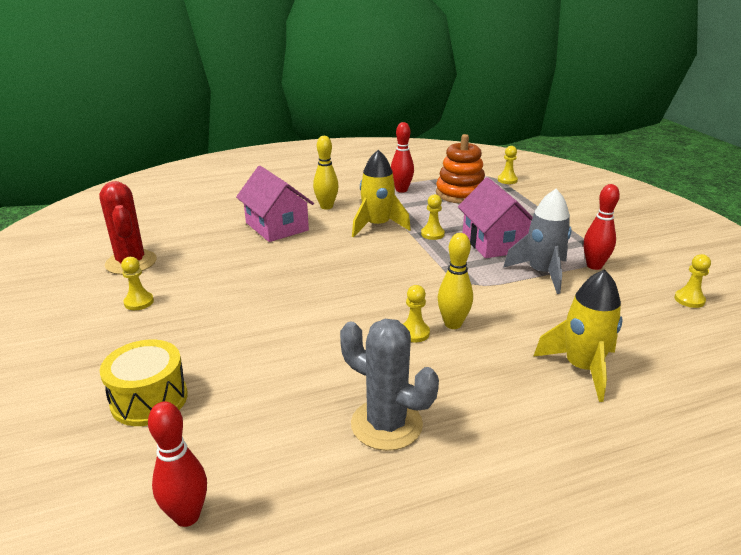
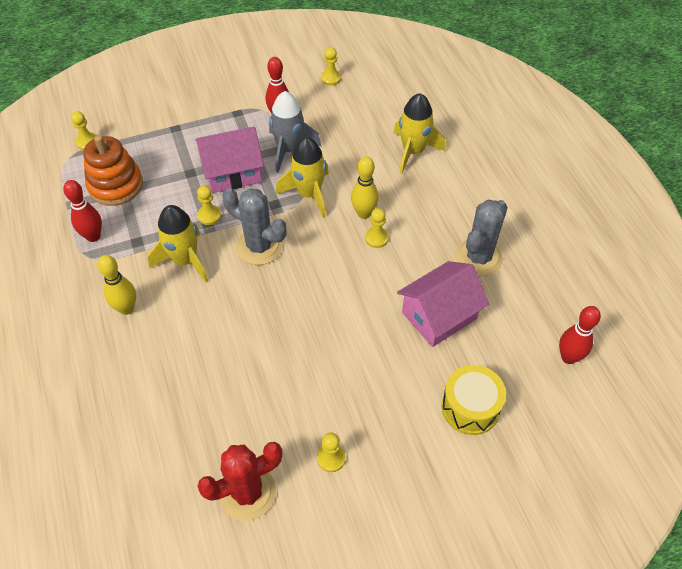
camera: 90 degrees left, 25 degrees up
pink house [236,166,314,242] -> pink house moved to [397,261,489,347]
none -> grey cactus [222,188,287,265]
none -> yellow rocket [276,137,329,218]

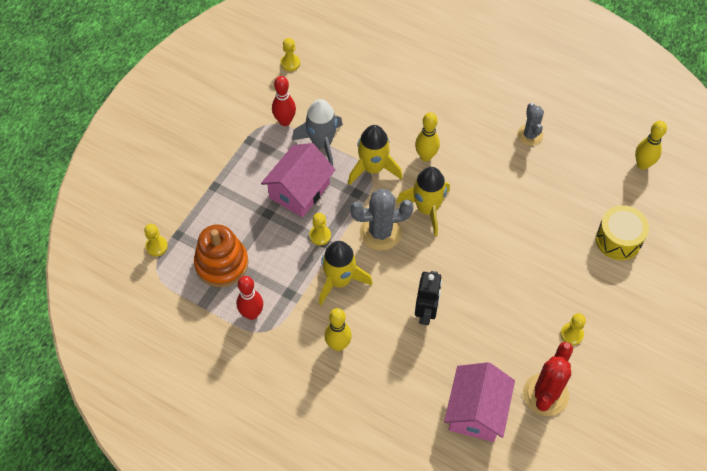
camera: 40 degrees left, 5 degrees up
yellow pawn [365,208,389,248] -> none
yellow rocket [393,93,446,174] -> yellow rocket moved to [396,167,450,236]
pink house [397,261,489,347] -> pink house moved to [444,362,515,442]
grey cactus [455,200,508,276] -> grey cactus [517,103,544,146], size x0.65
red bowling pin [559,306,601,364] -> yellow bowling pin [635,121,667,170]
none -> black robot [415,271,442,325]

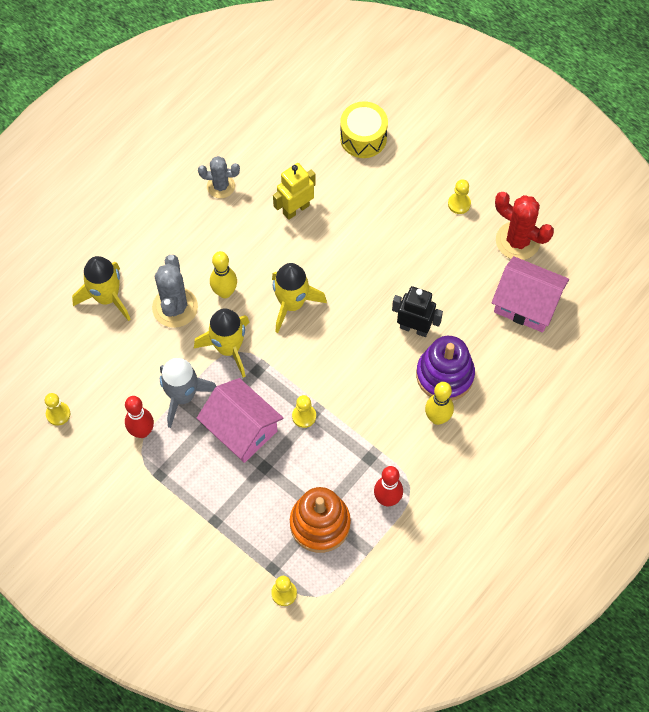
camera: 80 degrees left, 5 degrees up
yellow rocket [319,241,373,305] -> yellow rocket moved to [72,256,131,321]
grey cactus [350,188,414,251] -> grey cactus moved to [152,255,198,328]
yellow bowling pin [635,121,667,170] -> none
none -> yellow robot [273,163,316,220]
none -> purple stacking toy [416,336,475,401]

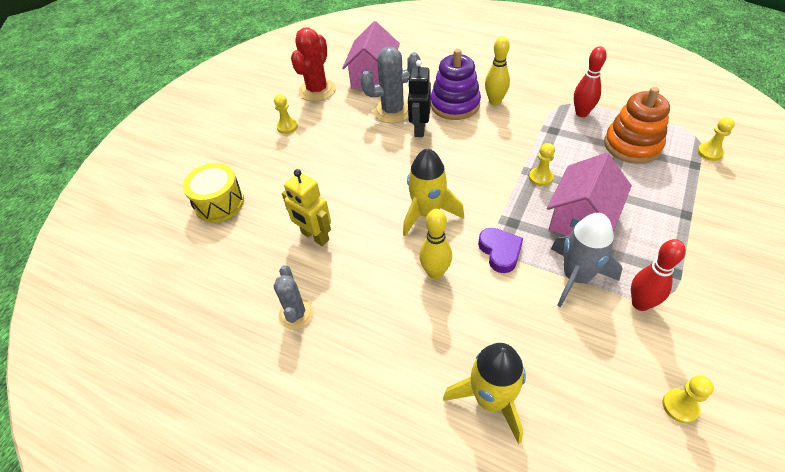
camera: 100 degrees left, 15 degrees down
grey cactus [152,255,198,328] -> grey cactus moved to [360,46,421,123]
yellow rocket [194,308,250,378] -> purple heart [478,228,523,273]

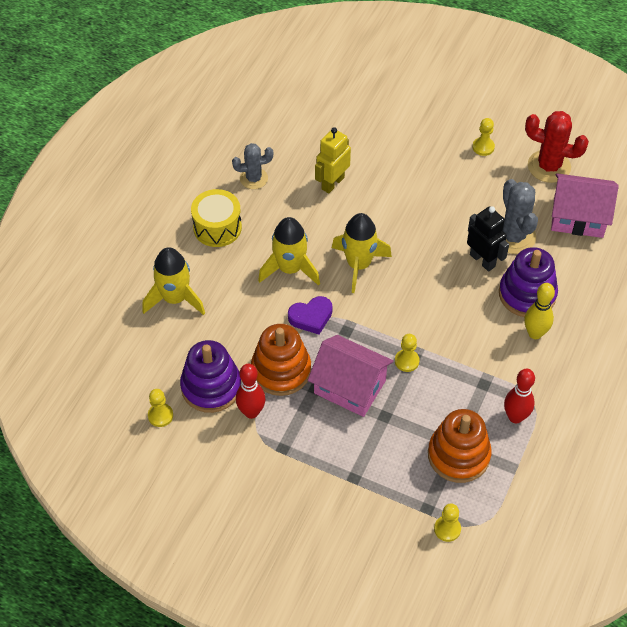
camera: 85 degrees right, 5 degrees up
yellow drum [183,163,244,222] -> yellow drum moved to [191,189,242,247]
black robot [408,60,431,137] -> black robot turned 45 degrees clockwise [467,206,509,272]
yellow bowling pin [419,209,452,279] -> yellow rocket [258,217,320,286]
grey rocket [551,213,622,308] -> orange stacking toy [251,324,311,396]
none -> purple stacking toy [180,340,241,413]

